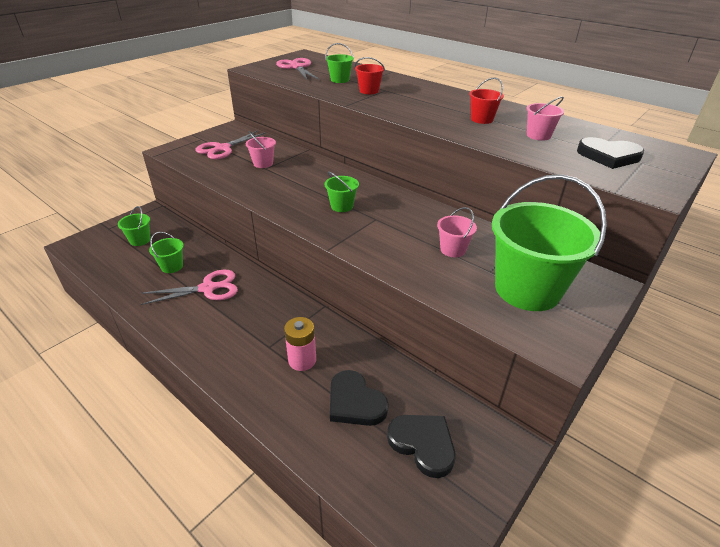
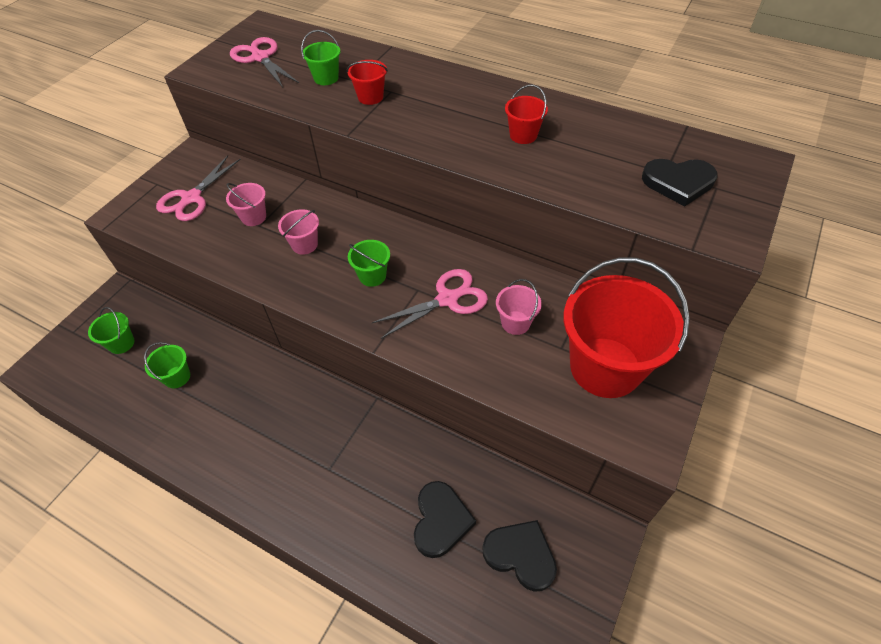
camera: 10 degrees left, 15 degrees up
pink scissors [141,270,238,305] -> pink scissors moved to [372,269,488,339]
pink battery [284,317,316,371] -> none
black heart [330,370,389,426] -> black heart turned 120 degrees counterclockwise [414,481,476,558]
green bucket [492,174,607,311] -> red bucket [563,257,690,398]
pink bucket [526,96,564,141] -> pink bucket moved to [278,209,319,255]

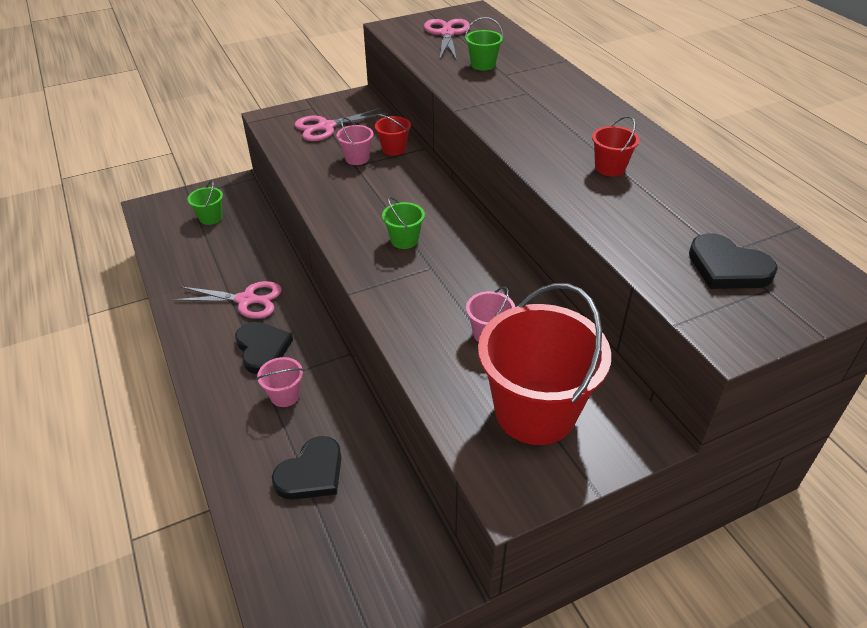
camera: 35 degrees right, 10 degrees down
green bucket [144,342,190,388] -> none
pink bucket [278,209,319,255] -> pink bucket moved to [257,357,304,407]
red bucket [347,60,388,105] -> red bucket moved to [375,114,411,156]
pink scissors [372,269,488,339] -> pink scissors moved to [174,281,282,319]
black heart [482,520,557,592] -> black heart moved to [235,322,293,374]

